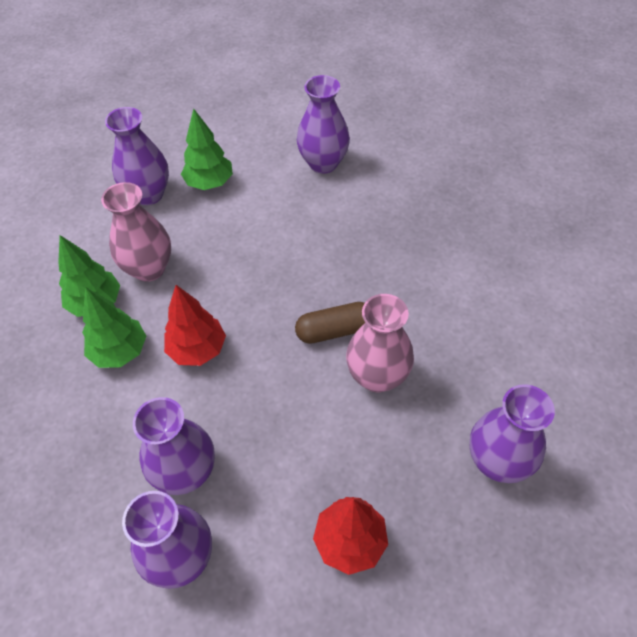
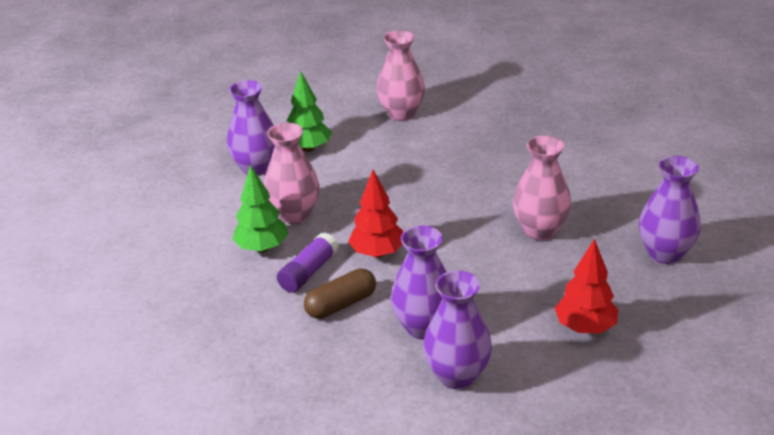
camera: 20 degrees left, 20 degrees down
green tree [82,287,146,368] -> purple glue stick [277,232,339,293]
brown capsule [295,302,365,344] -> brown capsule moved to [304,268,376,319]
purple vase [297,75,350,174] -> pink vase [377,30,425,121]

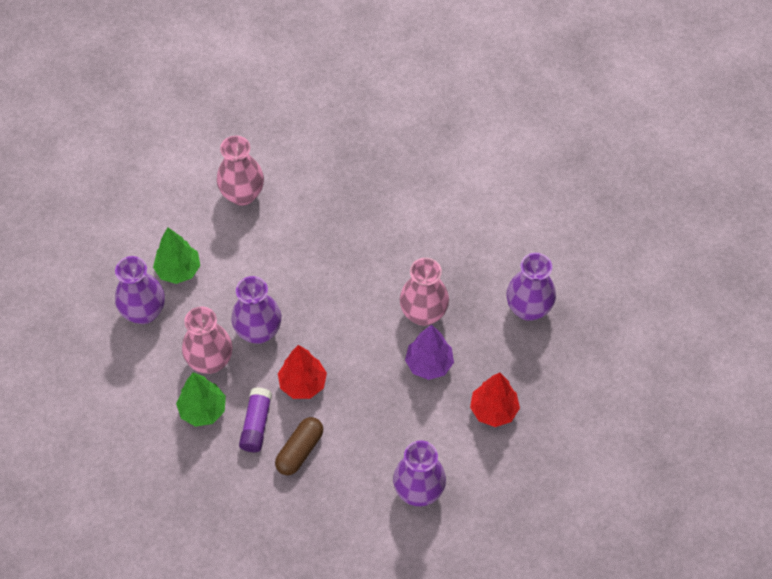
camera: 25 degrees left, 25 degrees up
purple vase [391,225,447,340] -> purple vase moved to [232,276,281,344]
none -> purple tree [405,324,454,380]

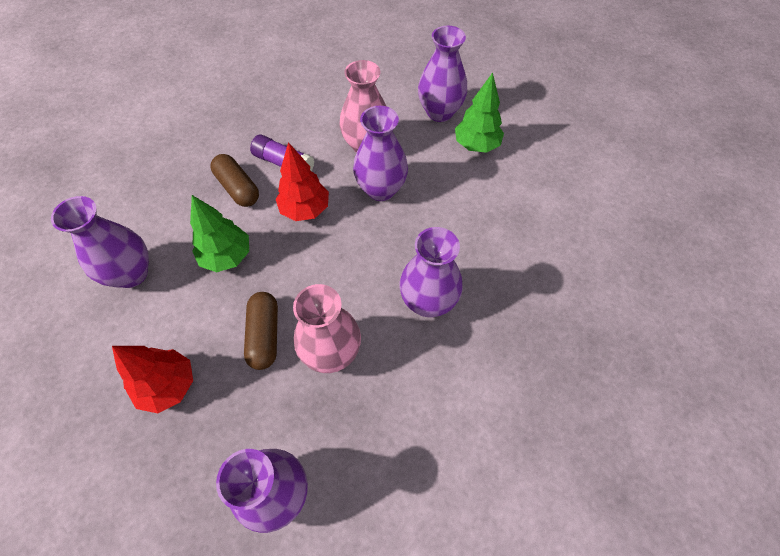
camera: 110 degrees right, 0 degrees up
green tree [176,372,226,427] -> green tree moved to [190,195,249,272]
pink vase [217,136,264,206] -> none
purple tree [405,324,454,380] -> brown capsule [244,292,278,370]
none -> purple vase [400,227,463,317]

